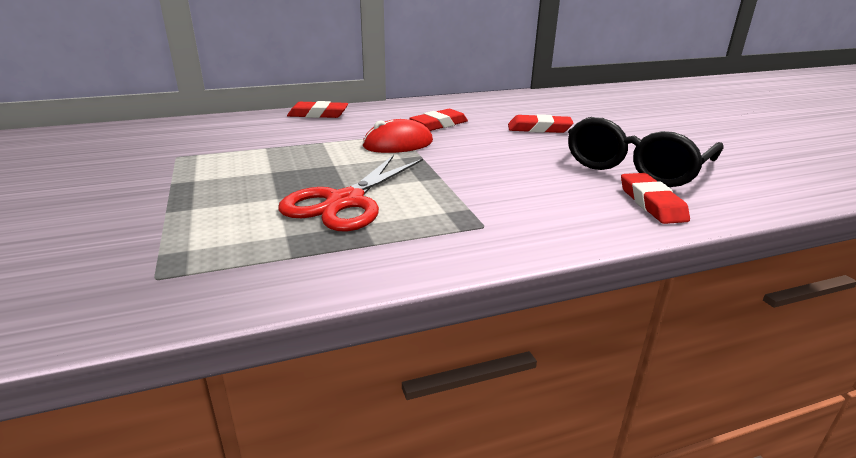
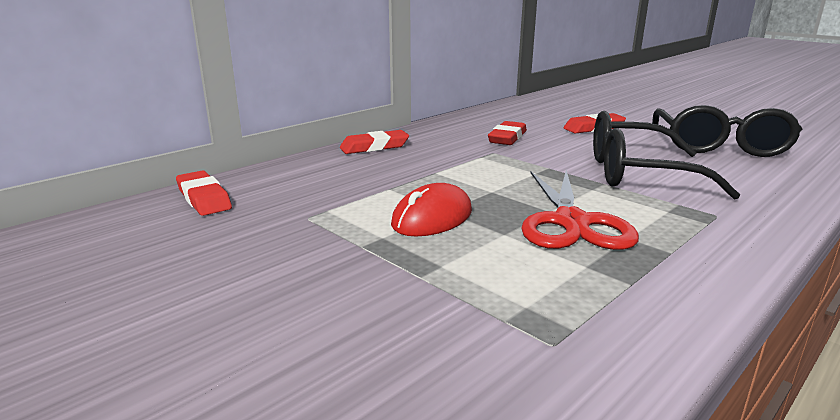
camera: 25 degrees left, 5 degrees down
red mouse [363,119,433,153] -> red mouse moved to [391,183,472,236]
red eraser [621,173,690,224] -> red eraser moved to [176,170,232,216]
none -> black glasses [593,111,740,200]

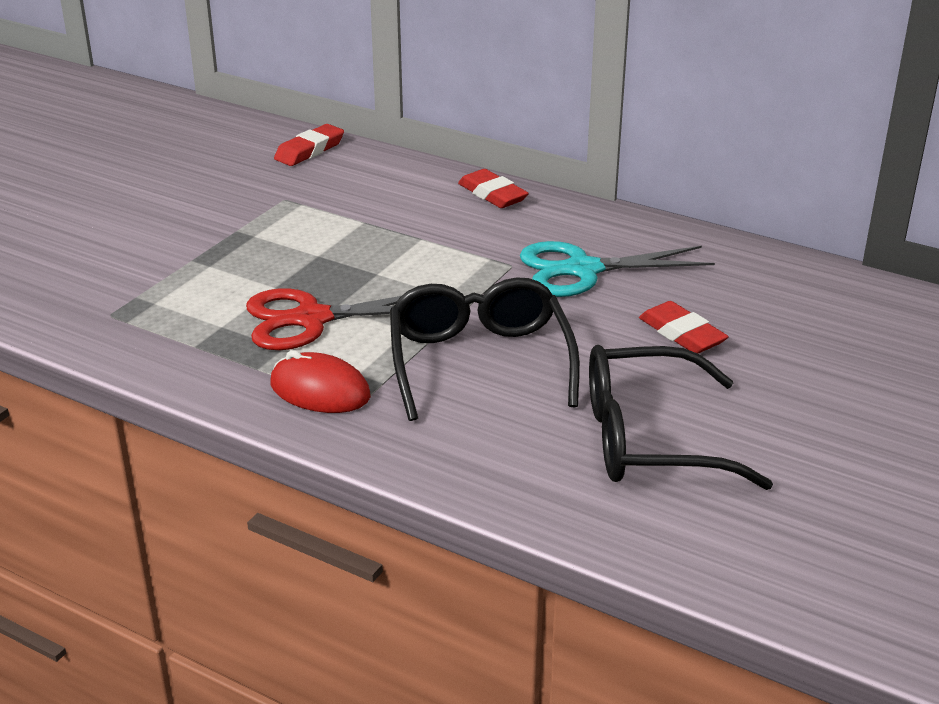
camera: 75 degrees right, 10 degrees up
red mouse [391,183,472,236] -> red mouse moved to [270,350,371,413]
red eraser [488,121,527,145] -> turquoise scissors [520,241,715,297]

